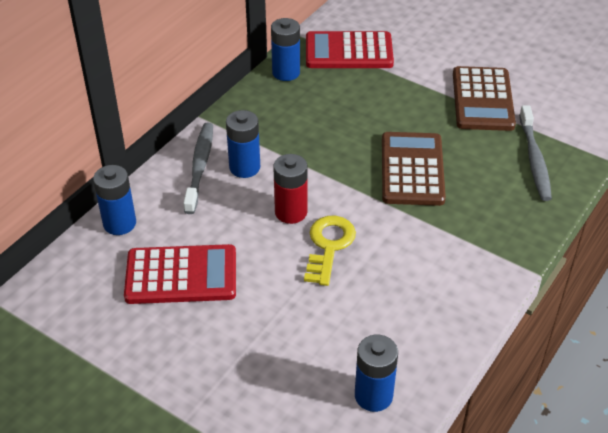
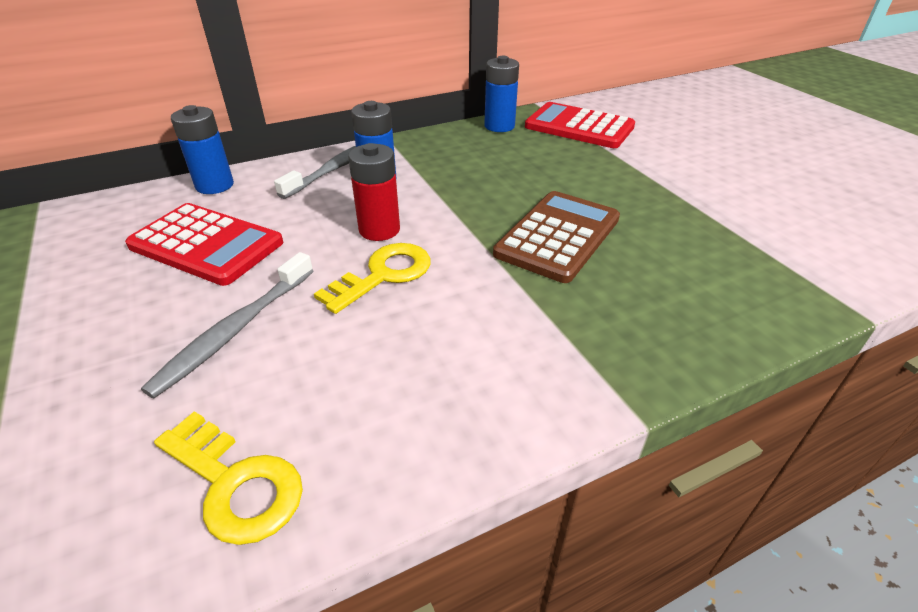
camera: 30 degrees right, 5 degrees down
blue battery [355,335,398,412] -> yellow key [154,411,303,545]
brown calculator [453,66,516,131] -> none
grey toothbrush [519,105,552,201] -> grey toothbrush moved to [141,252,313,398]

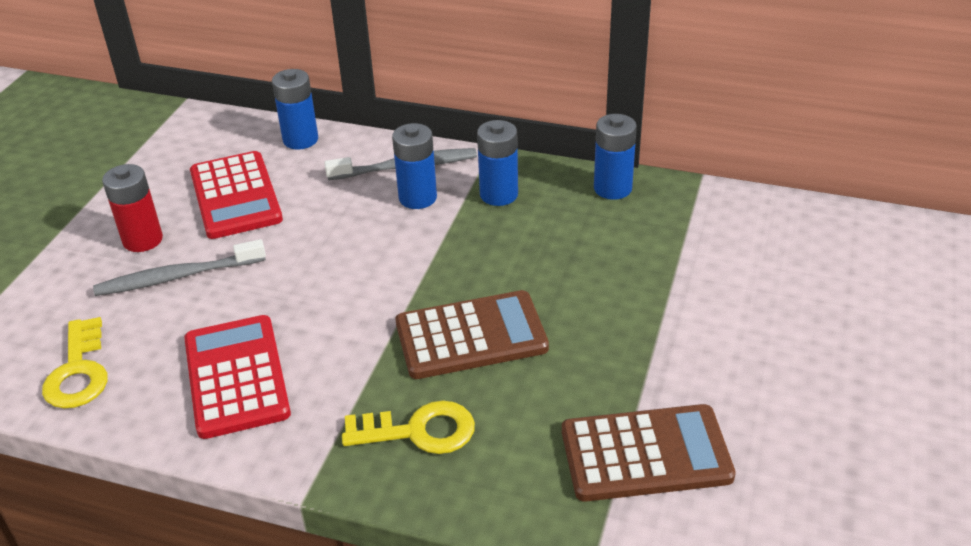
camera: 45 degrees right, 0 degrees up
yellow key [314,243,431,314] -> yellow key moved to [342,401,475,454]
red battery [348,143,400,241] -> red battery moved to [102,164,163,252]
red calculator [525,102,635,148] -> red calculator moved to [184,315,291,439]
none -> blue battery [477,120,518,206]
none -> brown calculator [562,404,736,502]

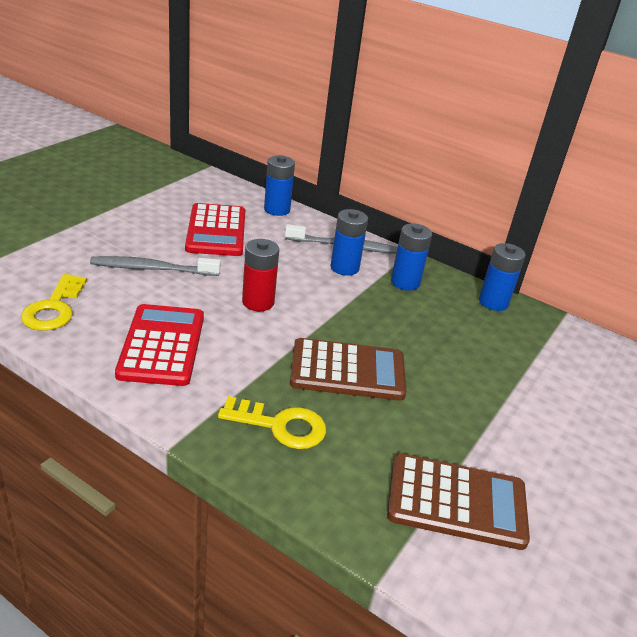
camera: 10 degrees right, 5 degrees down
red battery [102,164,163,252] -> red battery moved to [242,239,279,311]

